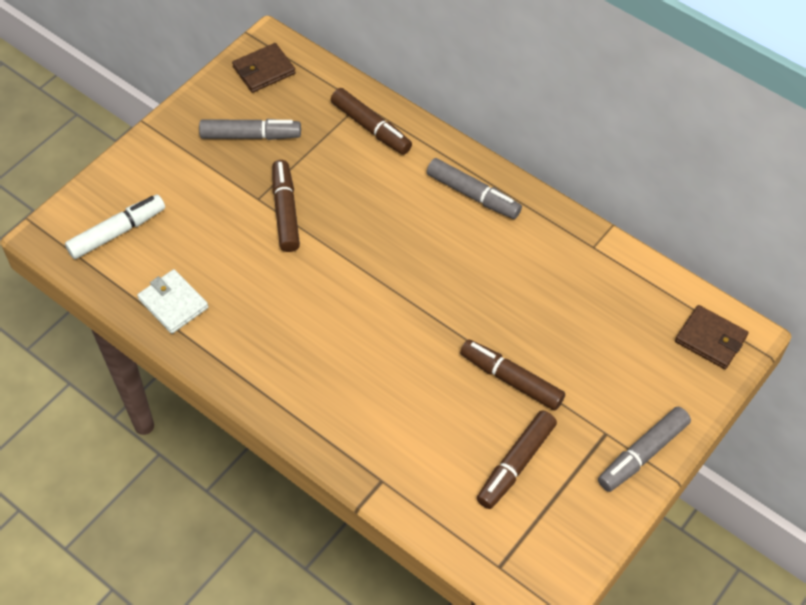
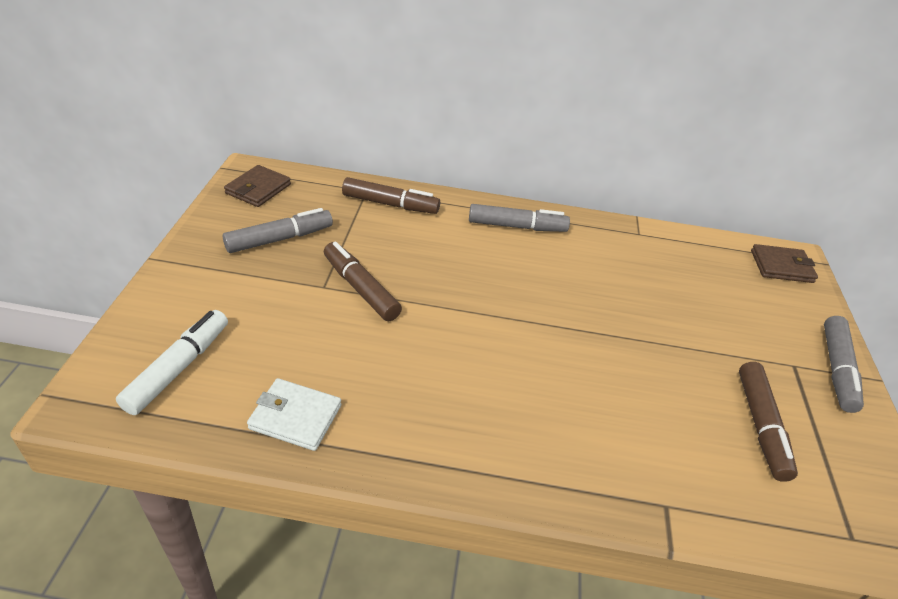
camera: 35 degrees left, 15 degrees down
brown marker [460,339,565,410] -> none

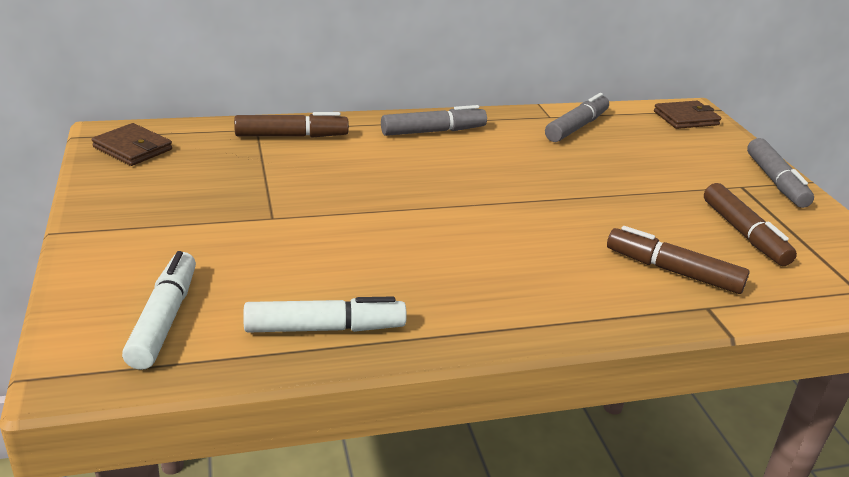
camera: 20 degrees left, 10 degrees down
grey marker [223,208,333,253] -> grey marker moved to [545,93,609,142]
brown wallet [224,165,291,207] -> brown wallet turned 60 degrees counterclockwise [92,123,172,166]
white wallet [247,378,341,451] -> white marker [243,296,407,333]
brown marker [324,242,402,321] -> brown marker moved to [607,226,750,294]

